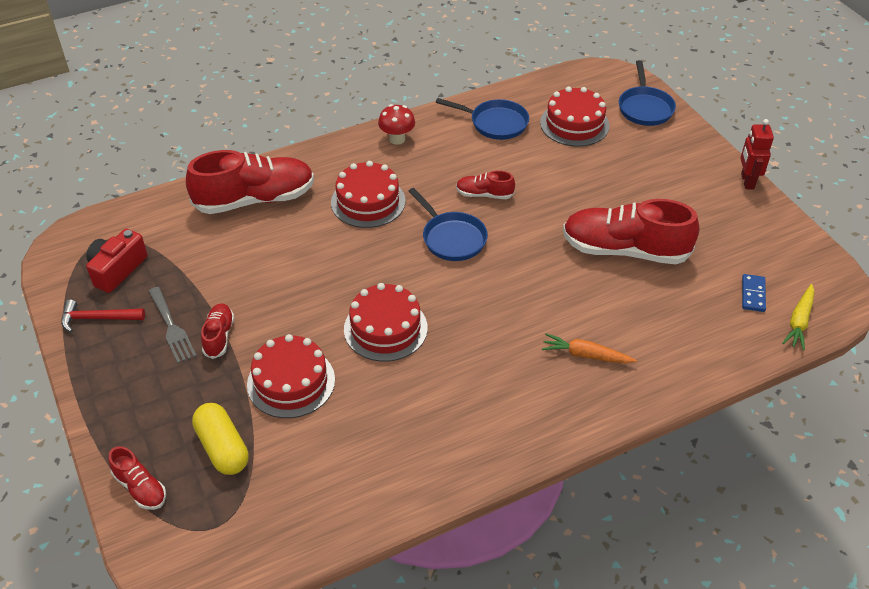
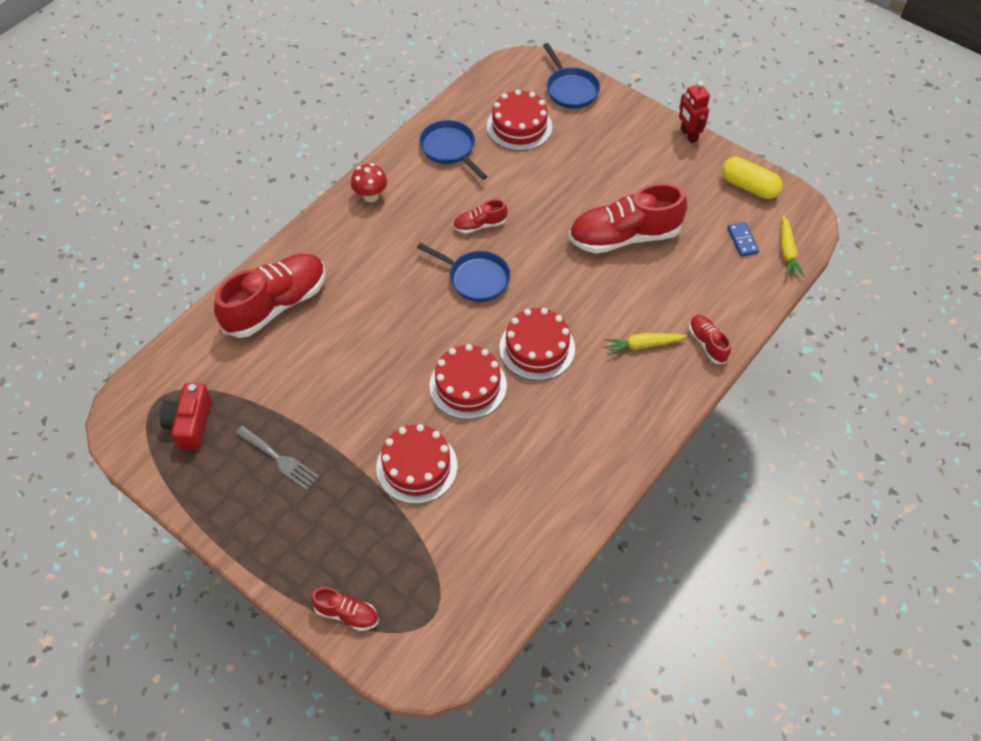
camera: 25 degrees left, 10 degrees up
red hammer [61,299,145,332] -> none
yellow capsule [192,403,249,475] -> yellow capsule moved to [722,157,782,199]
red shoe [201,303,234,359] -> red shoe moved to [689,315,731,364]
red cake [331,161,405,228] -> red cake moved to [499,308,575,381]
blue pan [436,98,529,140] -> blue pan turned 120 degrees counterclockwise [419,120,488,180]
orange carrot [542,333,637,364] -> yellow carrot [604,333,687,355]

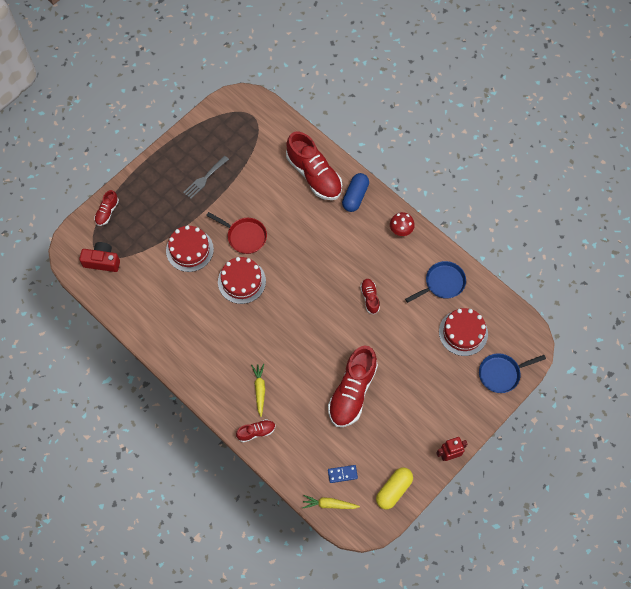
camera: 95 degrees right, 10 degrees up
red camera [160,383,212,450] -> red camera moved to [79,242,120,272]
blue pan [417,243,510,302] -> none
red cake [499,308,575,381] -> none
red shoe [569,183,687,253] -> red shoe turned 150 degrees counterclockwise [328,345,378,427]
none -> red pan [206,212,267,254]
none -> blue capsule [342,173,369,212]

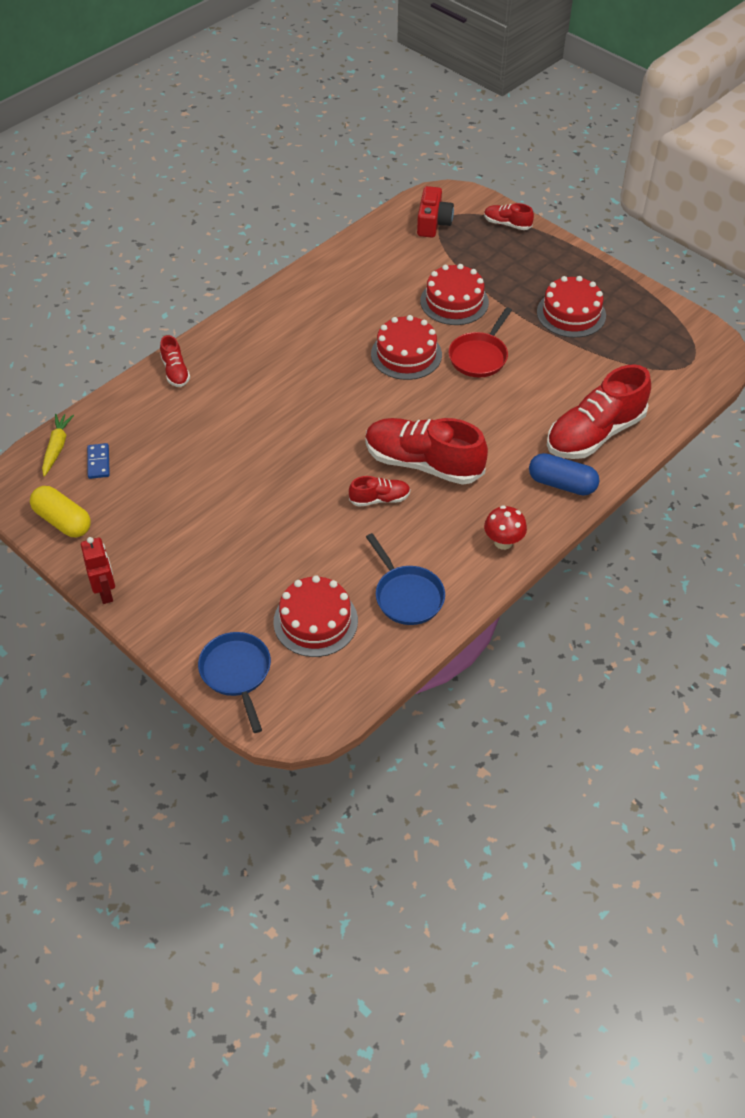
camera: 90 degrees right, 15 degrees down
grey fork [183,156,229,199] -> red cake [537,276,606,338]
yellow carrot [251,364,265,417] -> none
red shoe [328,345,378,427] -> red shoe moved to [365,418,488,485]

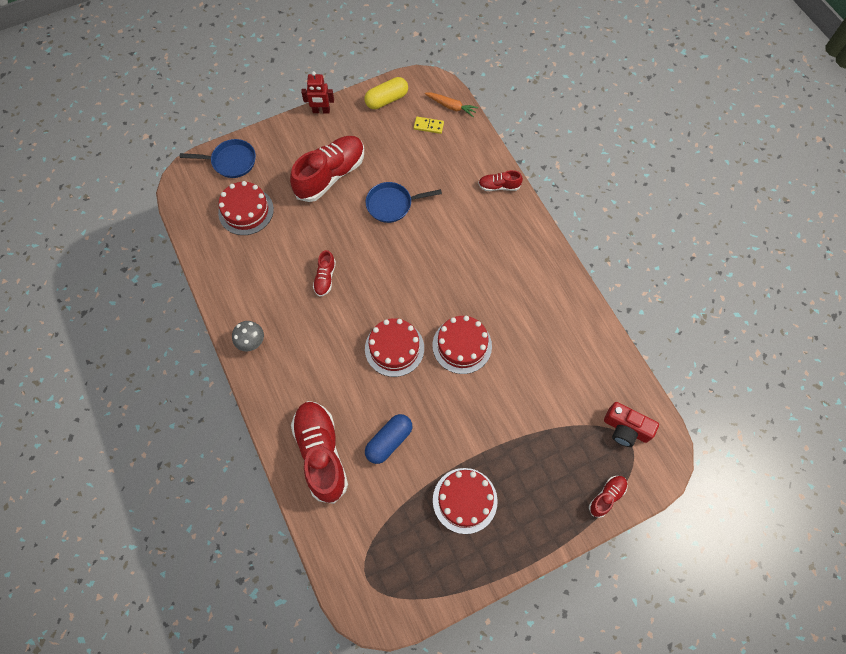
camera: 110 degrees right, 15 degrees up
yellow carrot [42,414,74,477] -> orange carrot [424,92,478,117]
blue domino [87,443,110,479] -> yellow domino [414,117,444,134]
red shoe [365,418,488,485] -> red shoe moved to [290,136,364,202]
blue pan [366,533,445,625] -> blue pan moved to [365,182,442,223]
red cake [420,264,489,325] -> red cake moved to [365,318,424,377]
red pan [449,307,512,377] -> none
red mushroom [484,505,527,550] -> grey mushroom [232,321,264,351]
blue capsule [529,453,599,495] -> blue capsule moved to [365,414,412,464]

